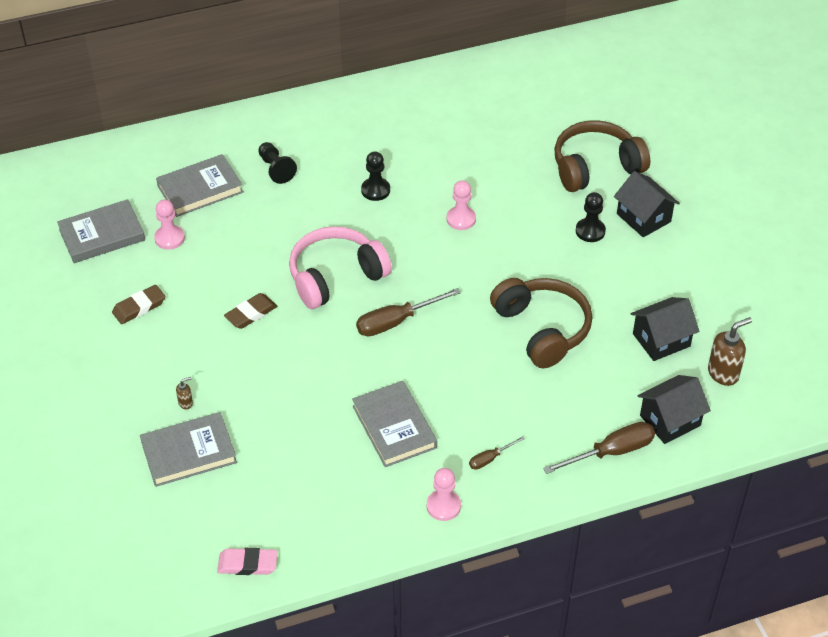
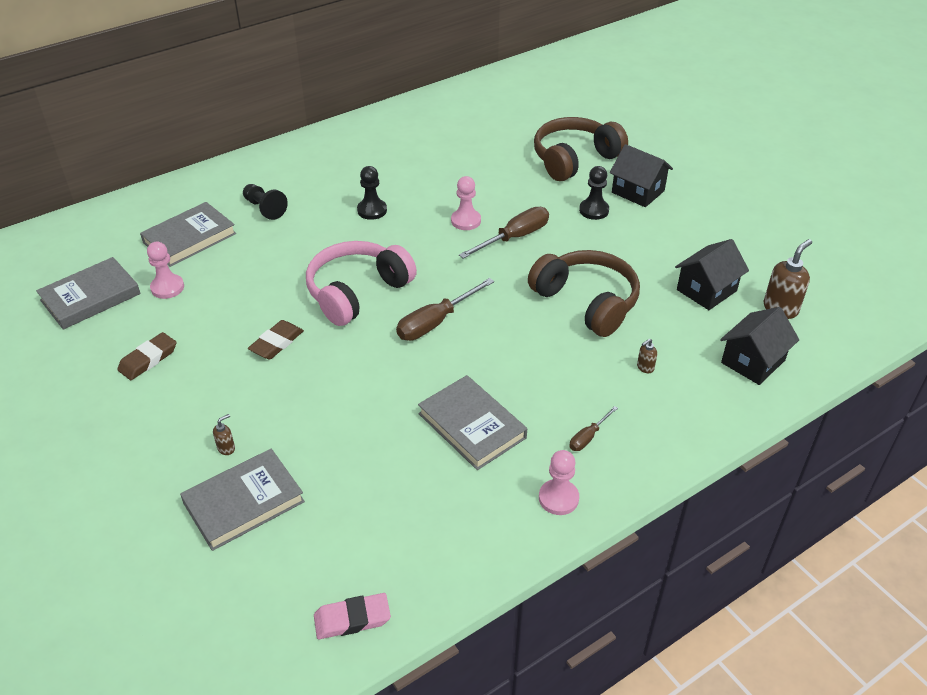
camera: 15 degrees left, 5 degrees down
brown screwdriver [543,422,655,474] -> brown screwdriver moved to [459,207,549,259]
none -> brown soap dispenser [637,339,657,373]

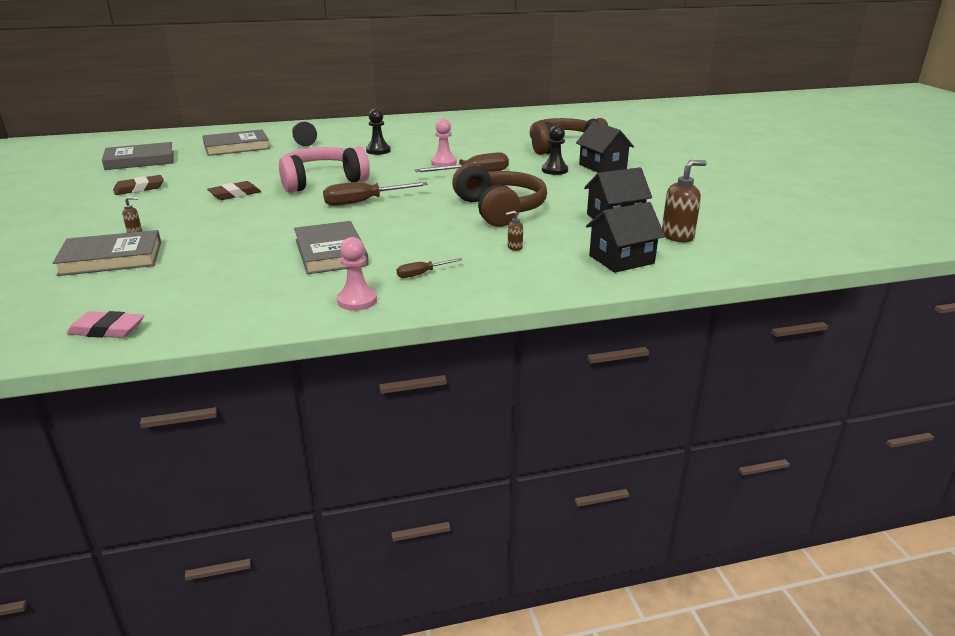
camera: 20 degrees right, 15 degrees down
pink pawn [147,242,184,299] -> none

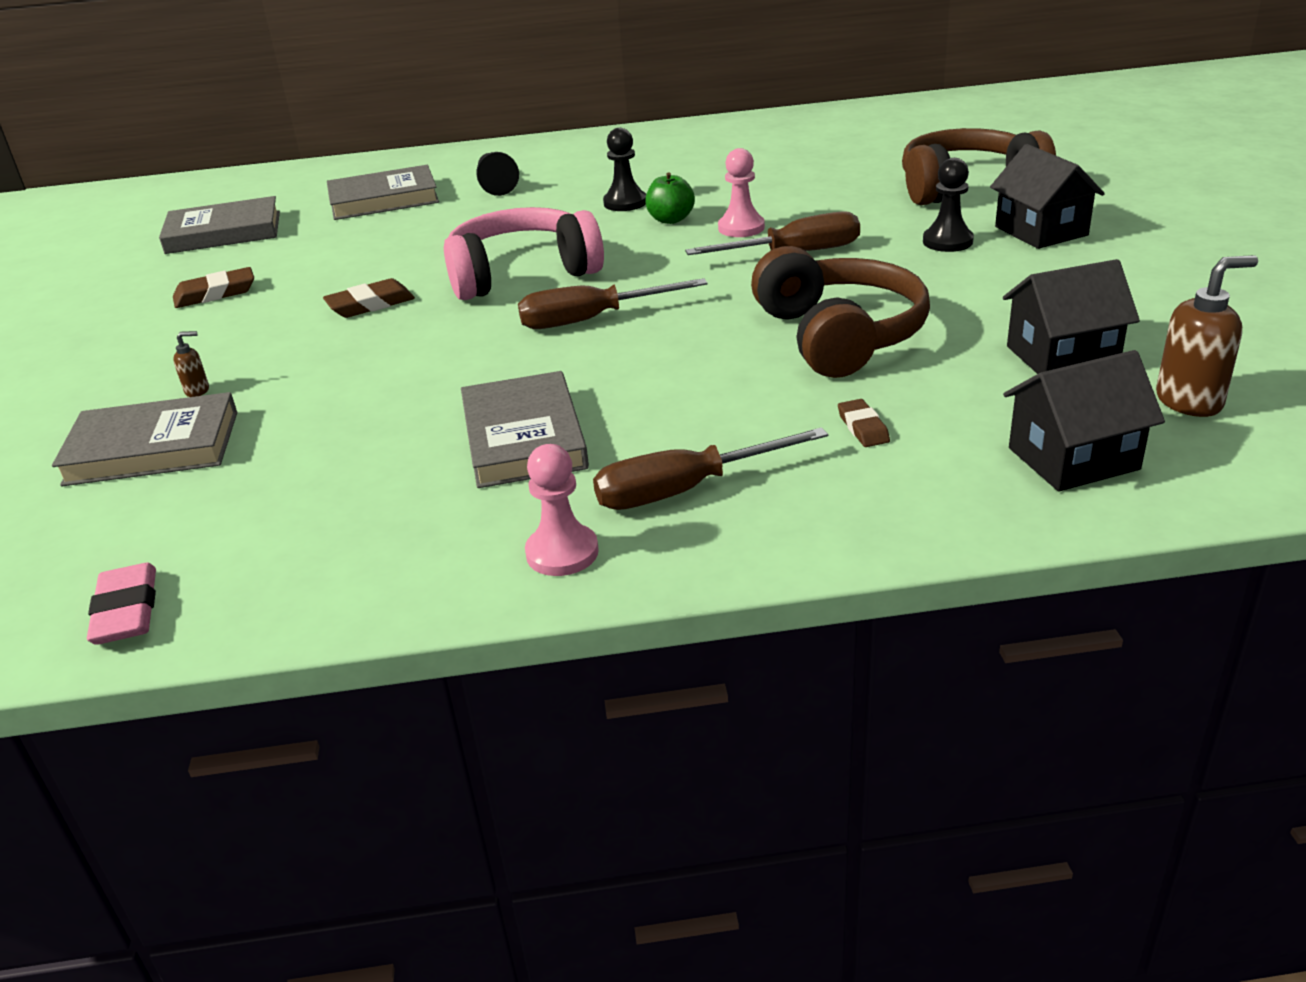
camera: 10 degrees right, 5 degrees up
pink eraser [66,311,144,338] -> pink eraser turned 60 degrees clockwise [87,563,156,645]
brown screwdriver [397,258,463,278] -> brown screwdriver [593,427,828,510], size x1.89
brown soap dispenser [506,211,523,251] -> brown eraser [838,399,890,447]
none -> green apple [645,172,695,224]

